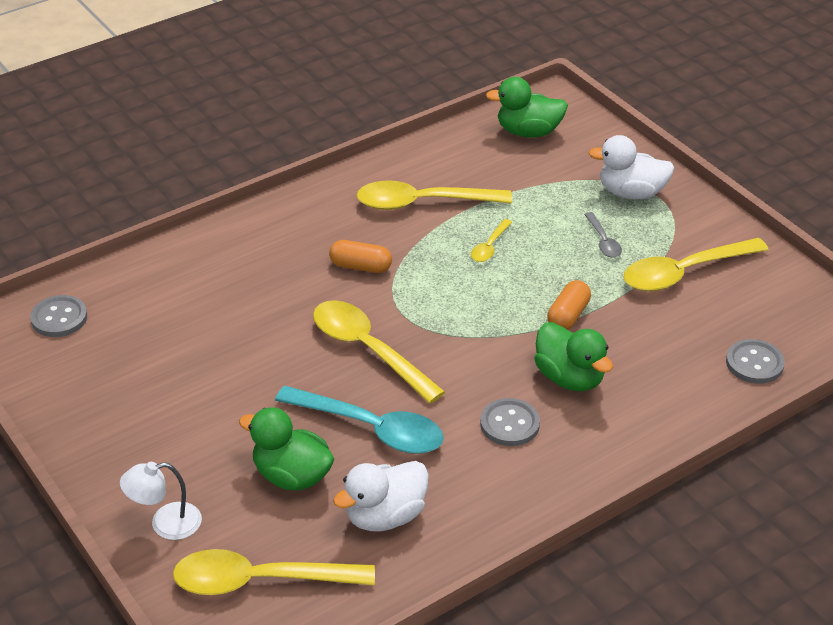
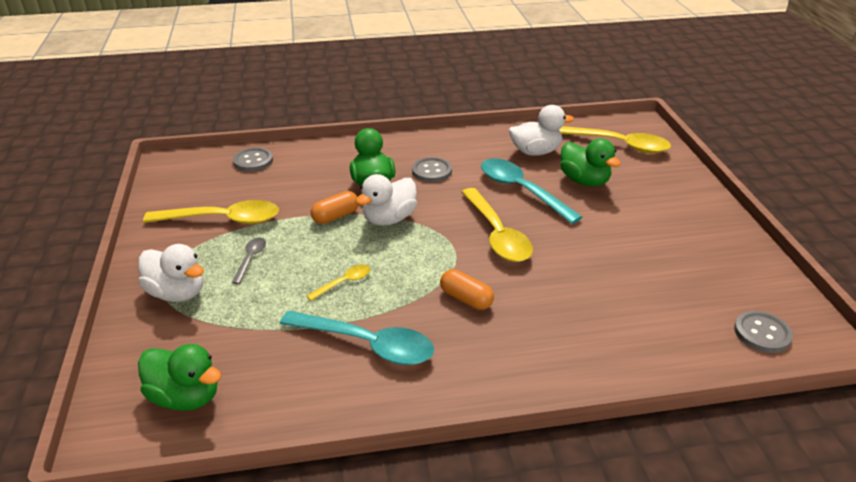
camera: 155 degrees left, 5 degrees down
white lamp [120,462,202,540] -> none
yellow spoon [356,180,512,210] -> turquoise spoon [280,310,434,365]
none -> white duck [356,174,417,226]

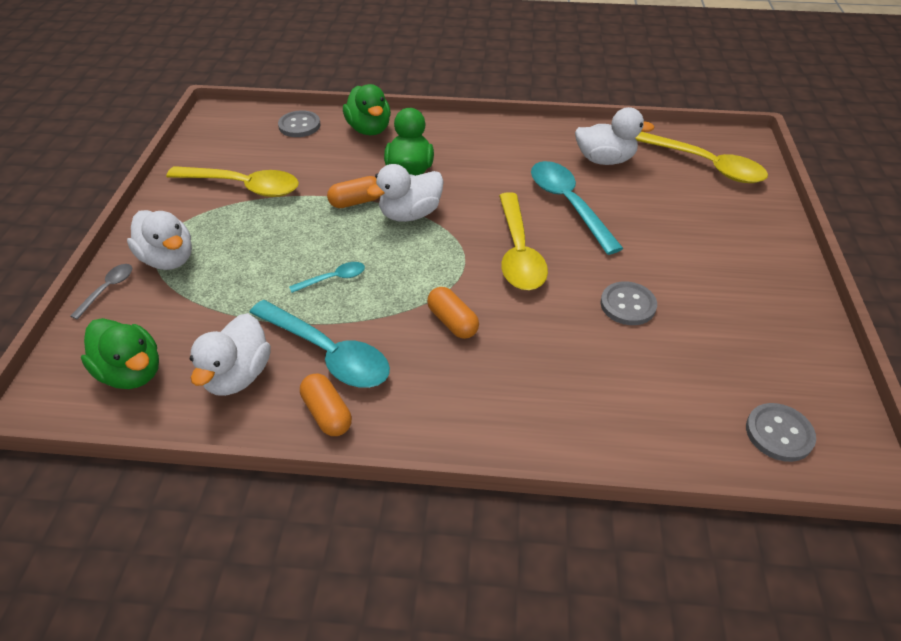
camera: 15 degrees right, 10 degrees up
grey spoon [232,238,266,284] -> grey spoon moved to [70,264,132,320]
yellow spoon [307,264,370,301] -> turquoise spoon [289,262,365,293]
grey button [412,157,452,182] -> grey button moved to [600,281,657,325]
green duck [560,138,621,186] -> green duck moved to [343,84,391,135]
none -> white duck [189,313,271,396]
none -> orange capsule [300,373,352,436]

